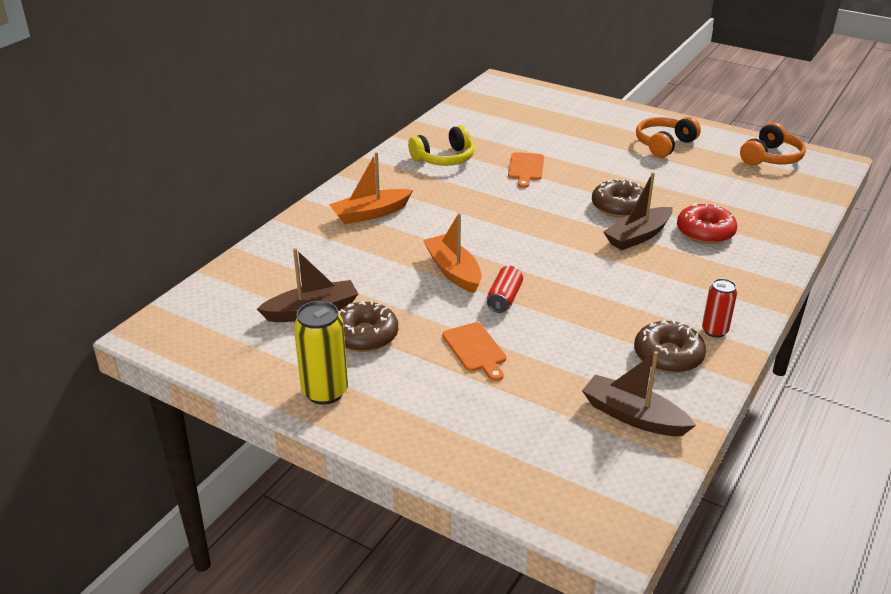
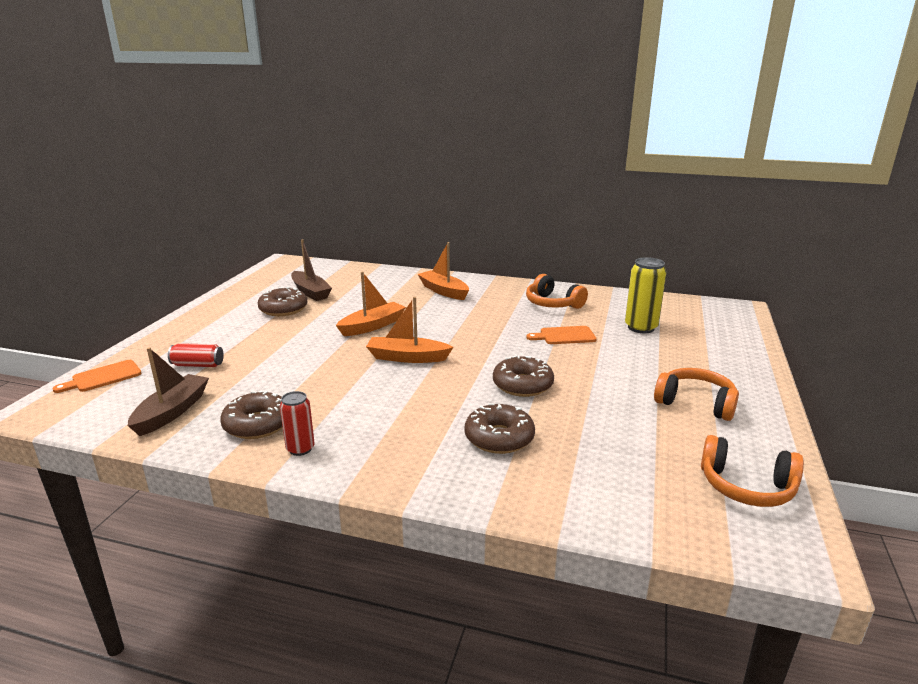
camera: 75 degrees right, 10 degrees down
yellow can [294,301,348,405] -> yellow can moved to [625,257,667,333]
yellow headphones [408,125,475,166] -> orange headphones [526,274,588,309]
orange cutting board [442,322,506,381] -> orange cutting board moved to [53,360,142,393]
red can [487,266,523,313] -> red can moved to [168,343,224,367]
brown boat [603,172,673,250] -> none
red donut [677,203,737,244] -> brown donut [465,403,535,454]
none -> orange boat [366,297,453,363]

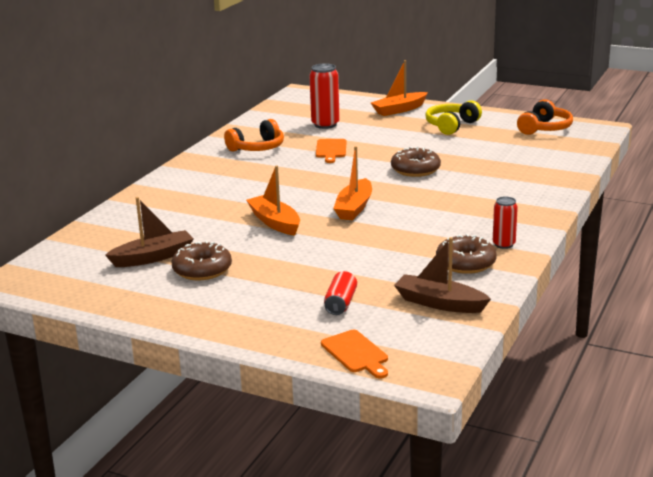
camera: 80 degrees left, 0 degrees up
orange boat [418,242,469,300] -> orange boat moved to [371,60,428,116]
brown donut [465,403,535,454] -> none
yellow can [625,257,667,333] -> red can [309,63,340,129]
orange headphones [654,368,739,421] -> yellow headphones [425,100,482,135]

